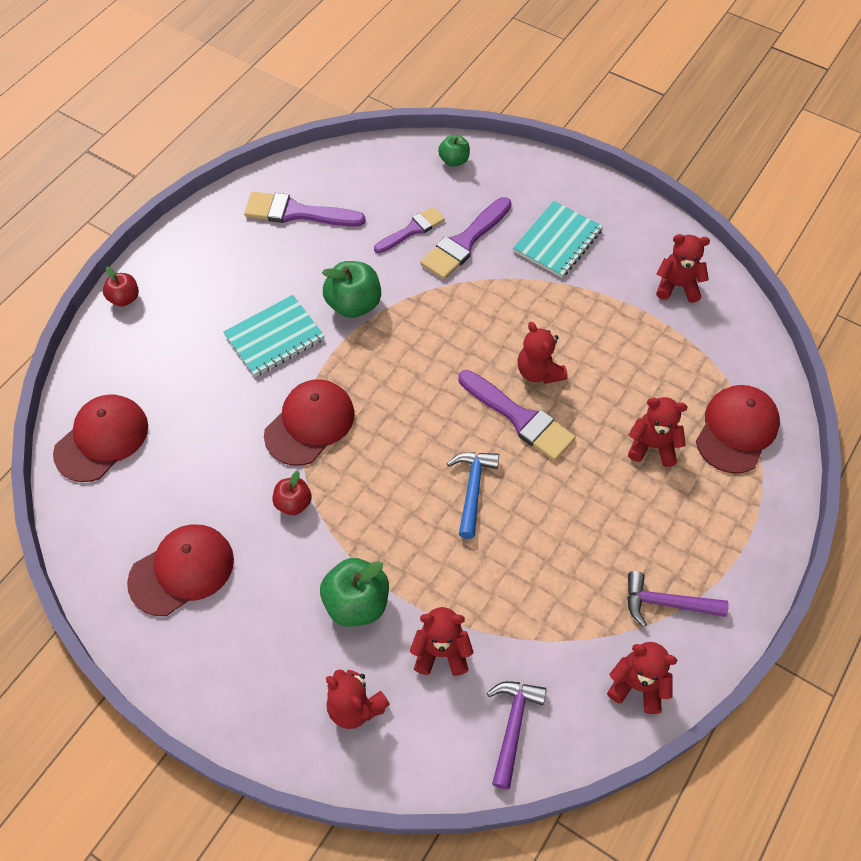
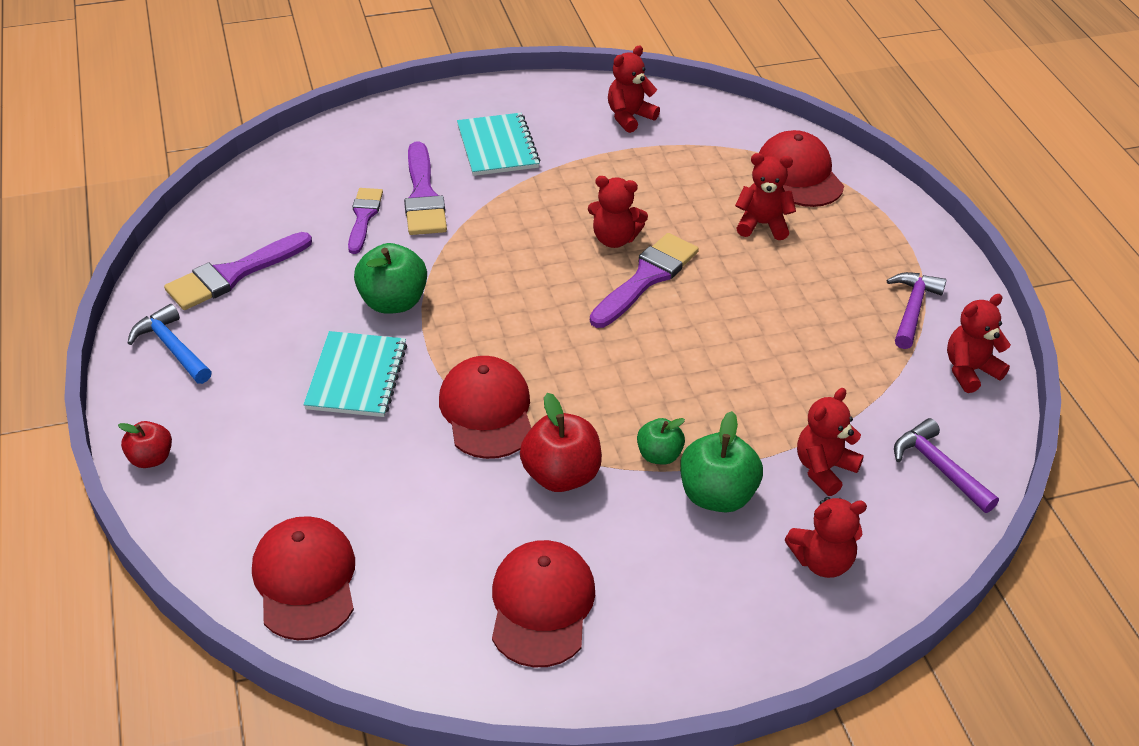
camera: 50 degrees left, 15 degrees down
red apple [272,471,312,515] -> red apple [520,393,602,492], size x1.67
green apple [438,135,470,167] -> green apple moved to [637,418,685,465]
blue hammer [447,452,499,539] -> blue hammer moved to [127,304,212,384]
purple brush [458,370,576,461] -> purple brush turned 45 degrees counterclockwise [590,233,699,328]
purple hammer [627,571,729,627] -> purple hammer turned 150 degrees clockwise [886,272,947,349]
red teddy bear [628,397,688,467] -> red teddy bear turned 45 degrees clockwise [735,153,796,240]

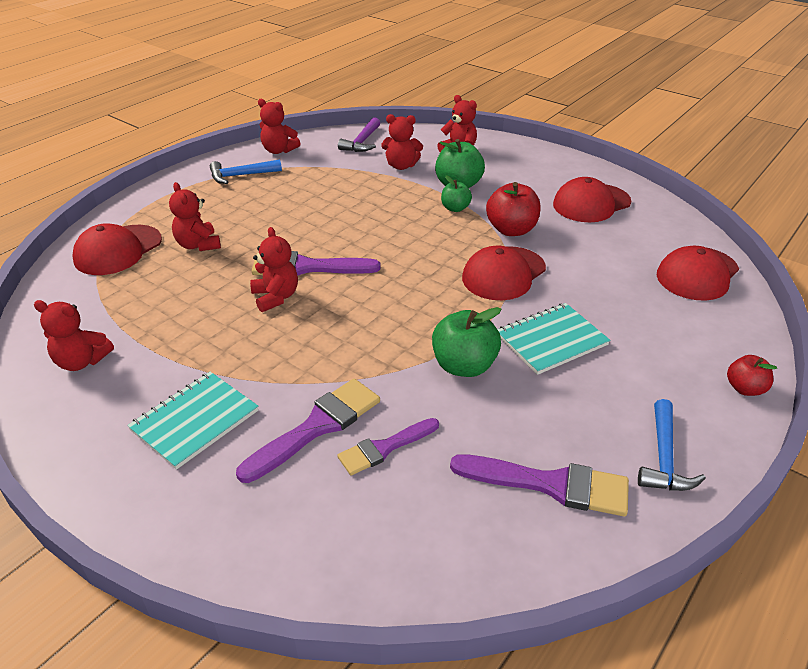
camera: 125 degrees left, 5 degrees down
purple hammer [886,272,947,349] -> blue hammer [210,159,282,184]

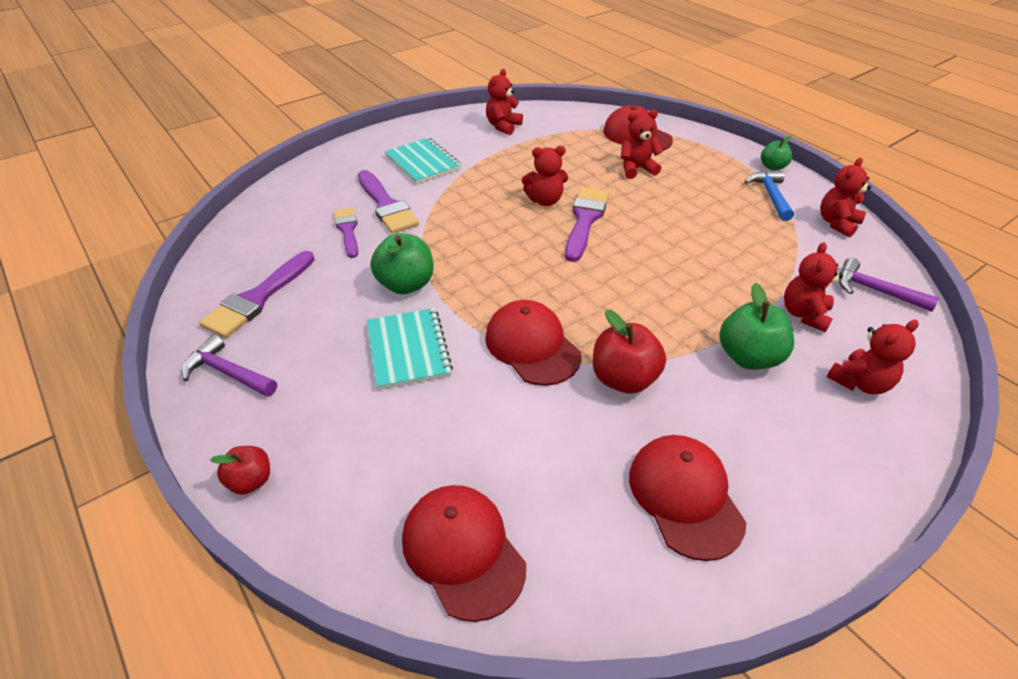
camera: 105 degrees right, 5 degrees up
green apple [441,176,472,212] -> green apple moved to [761,136,792,170]
blue hammer [638,399,706,491] -> purple hammer [182,335,277,397]

